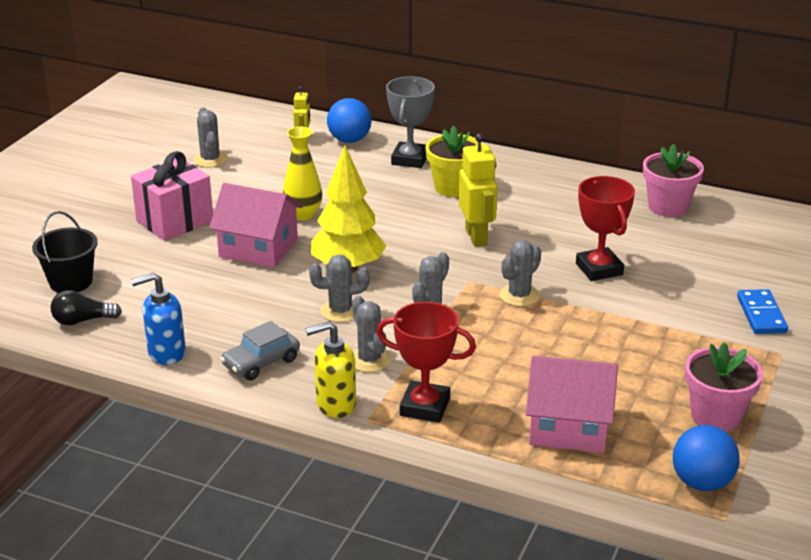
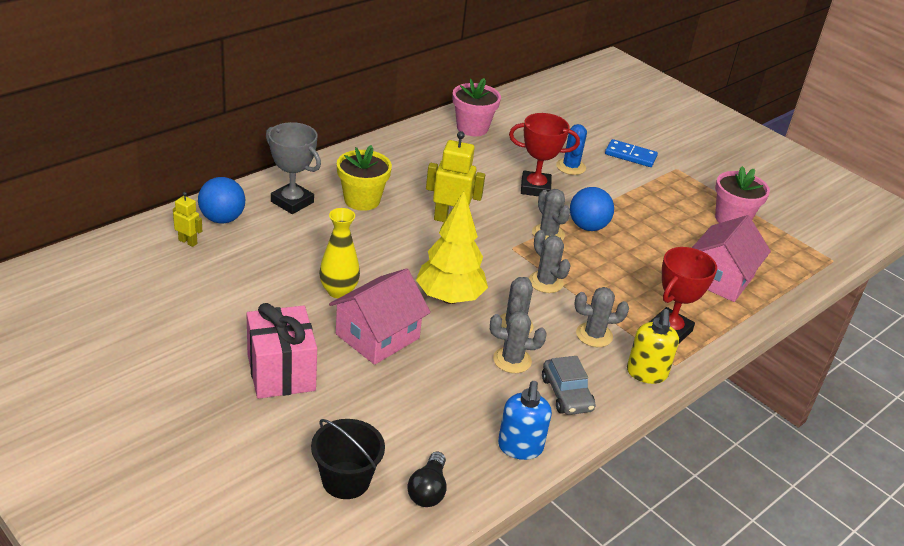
camera: 70 degrees left, 5 degrees up
grey cactus [193,108,227,168] -> grey cactus moved to [490,311,547,373]
blue ball [673,425,740,491] -> blue ball moved to [570,187,614,231]
none -> blue cactus [556,124,587,175]

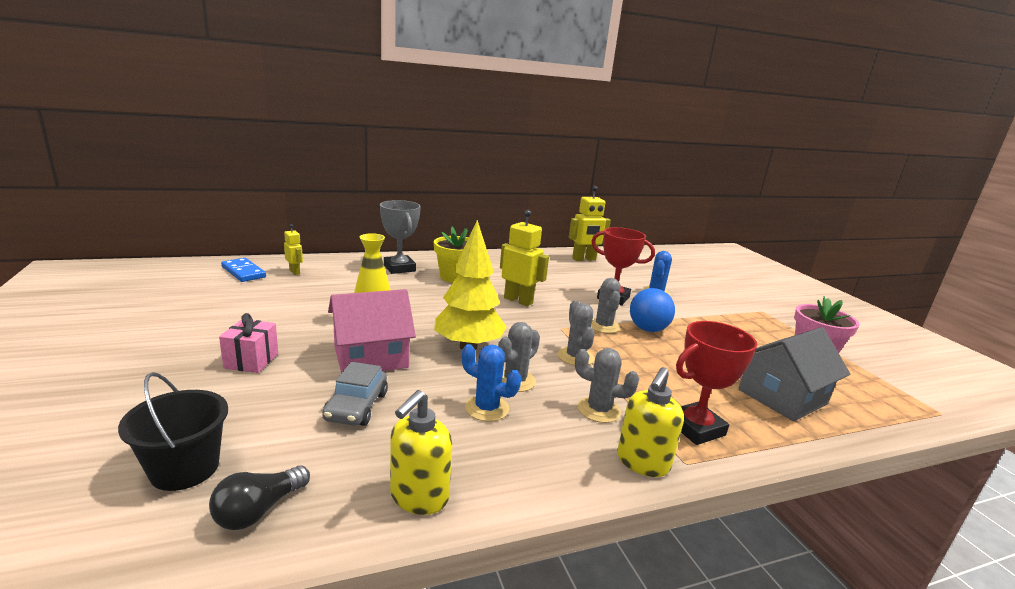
camera: 25 degrees right, 15 degrees down
blue ball [198,177,245,223] -> none
pink gift [246,303,317,399] -> pink gift [219,313,278,373], size x0.60
pink flower pot [452,78,501,136] -> yellow robot [569,186,611,261]
grey cactus [490,311,547,373] -> blue cactus [462,344,521,422]
blue soap dispenser [498,381,552,460] -> yellow soap dispenser [390,390,452,515]
grey car [542,356,596,415] -> grey car moved to [322,362,388,426]
blue domino [605,139,658,167] -> blue domino moved to [221,258,266,282]
pink house [692,215,771,302] -> grey house [738,327,850,421]

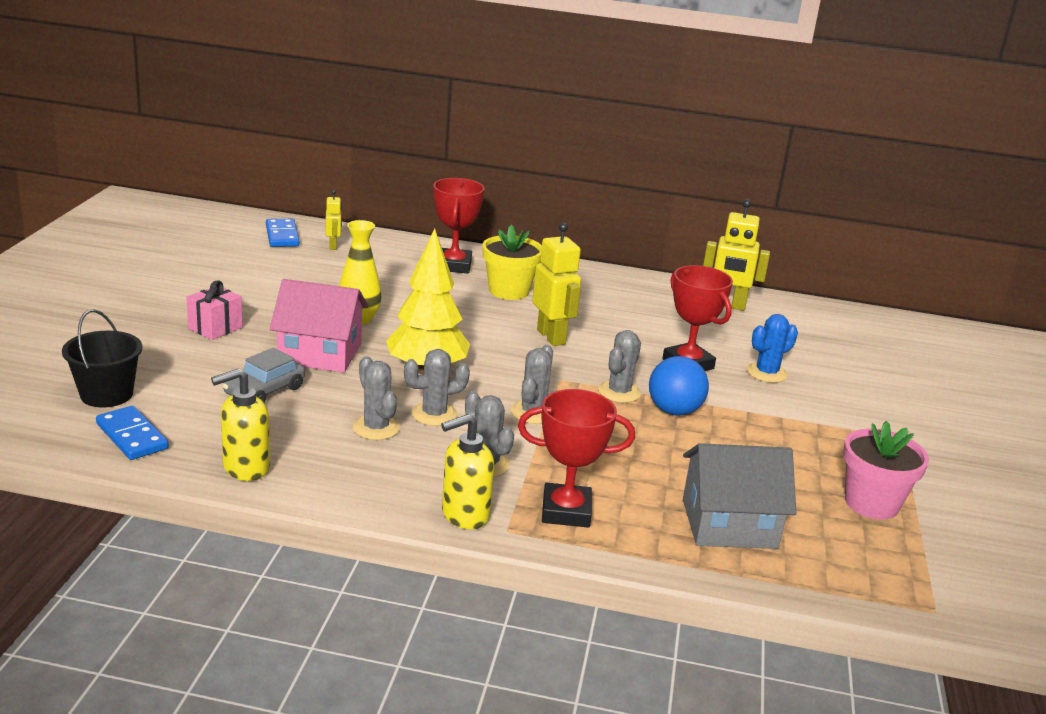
camera: 30 degrees right, 5 degrees up
black light bulb [209,465,310,530] -> blue domino [96,406,169,460]
grey trophy [380,200,421,274] -> red trophy [433,178,485,274]
blue cactus [462,344,521,422] -> grey cactus [353,356,400,440]

